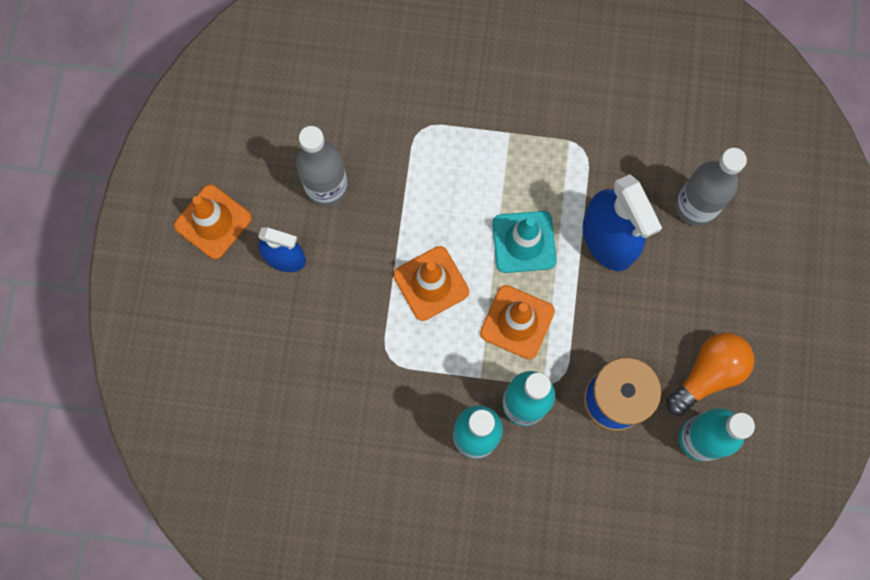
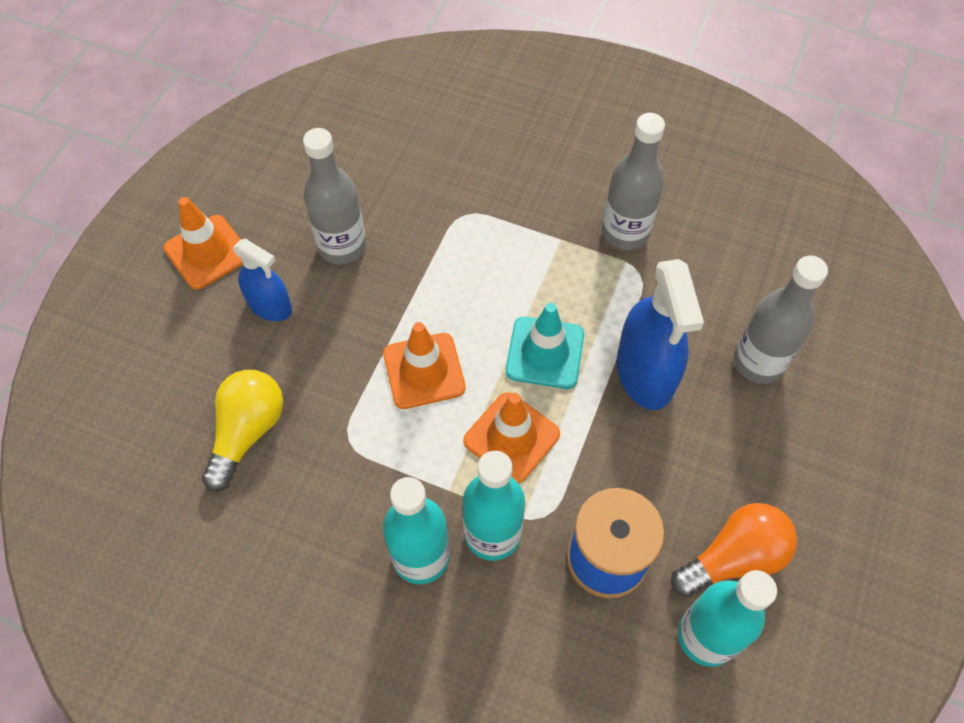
camera: 15 degrees right, 15 degrees down
none -> yellow light bulb [202,370,283,492]
none -> grey bottle [602,113,665,250]

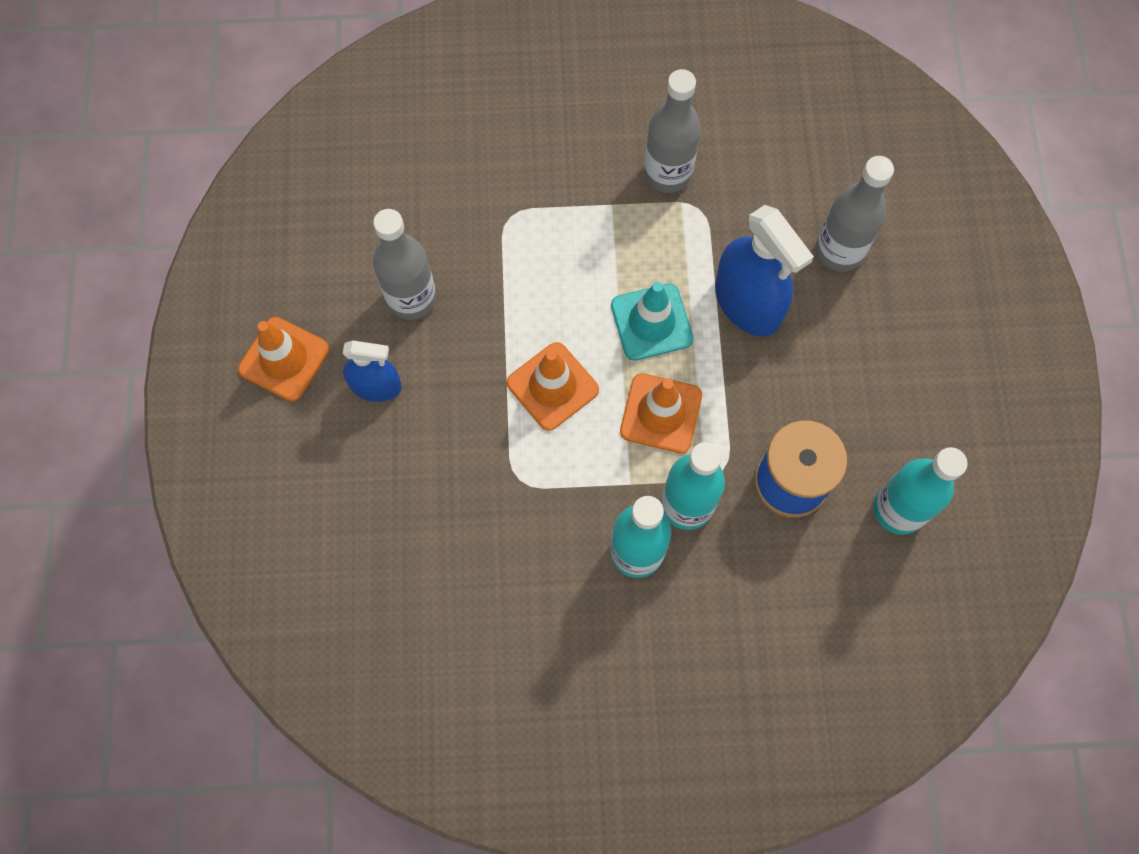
camera: 25 degrees left, 10 degrees up
yellow light bulb [202,370,283,492] -> none
orange light bulb [671,503,797,598] -> none

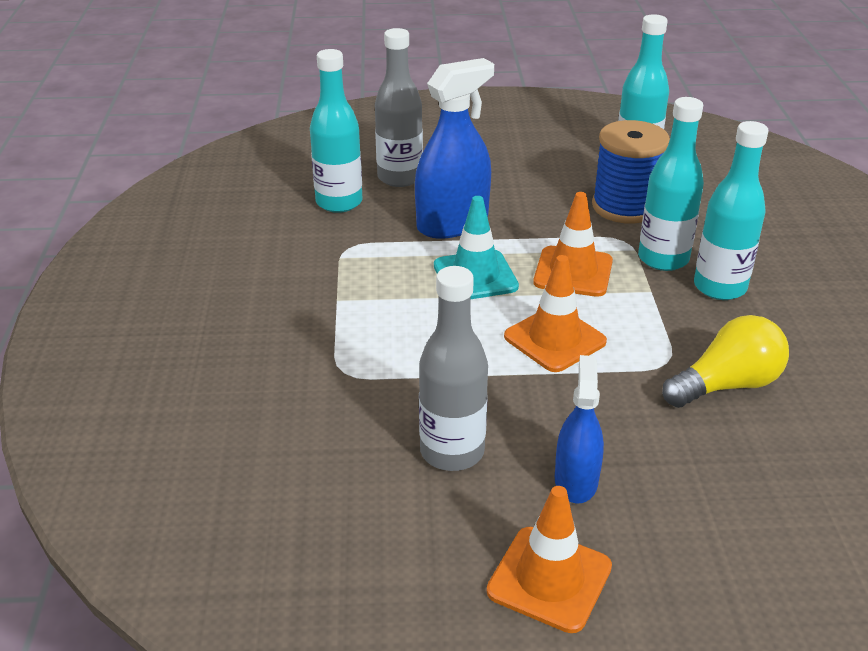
camera: 90 degrees left, 35 degrees down
grey bottle [644,69,701,193] -> none
none -> turquoise bottle [310,49,363,213]
none -> yellow light bulb [662,315,789,408]

